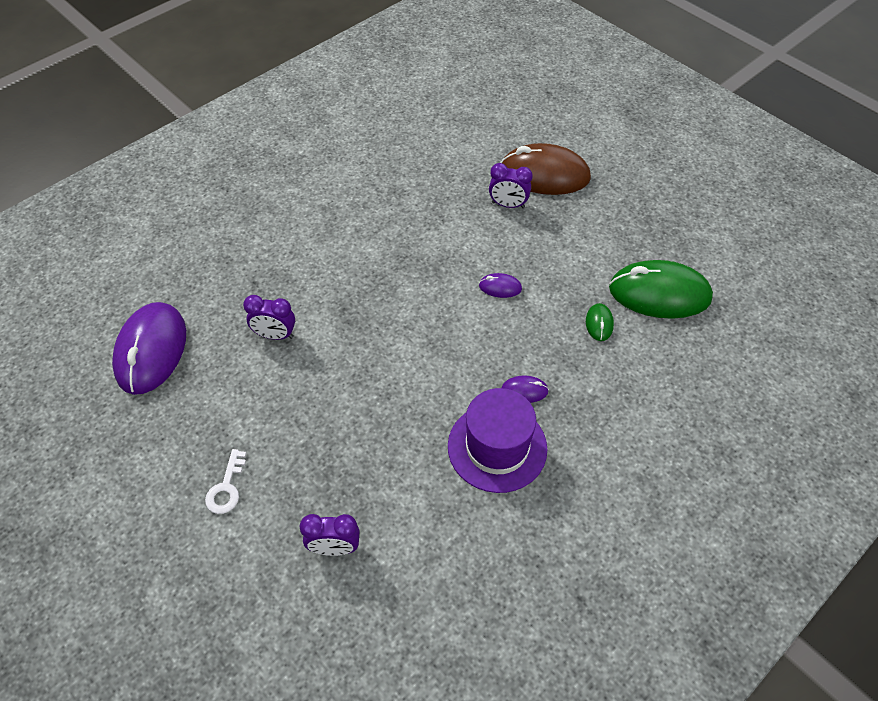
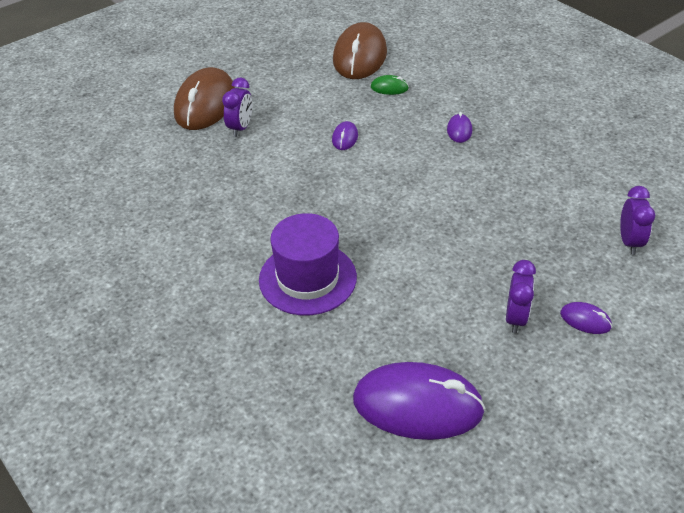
camera: 85 degrees left, 10 degrees down
white key [205,449,246,514] -> purple mouse [560,302,612,334]
purple clock [243,295,295,340] -> purple clock moved to [506,260,536,333]
purple hat [448,388,547,493] -> purple hat moved to [259,213,357,315]
green mouse [609,260,713,319] -> brown mouse [333,22,387,79]

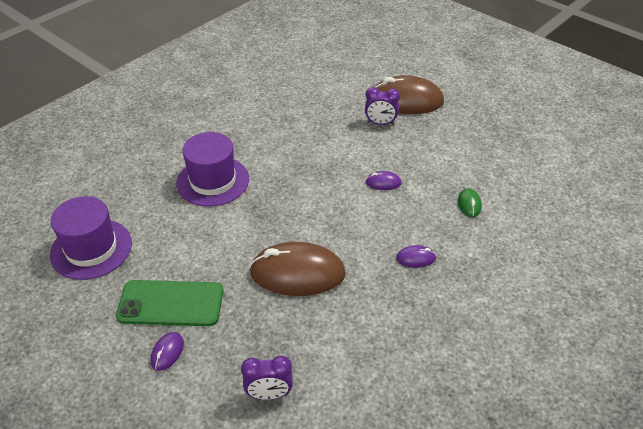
camera: 80 degrees right, 0 degrees up
brown mouse [333,22,387,79] -> brown mouse moved to [249,242,346,296]
purple mouse [353,362,485,440] -> purple hat [50,196,132,280]
purple clock [506,260,536,333] -> green phone [116,280,223,326]

